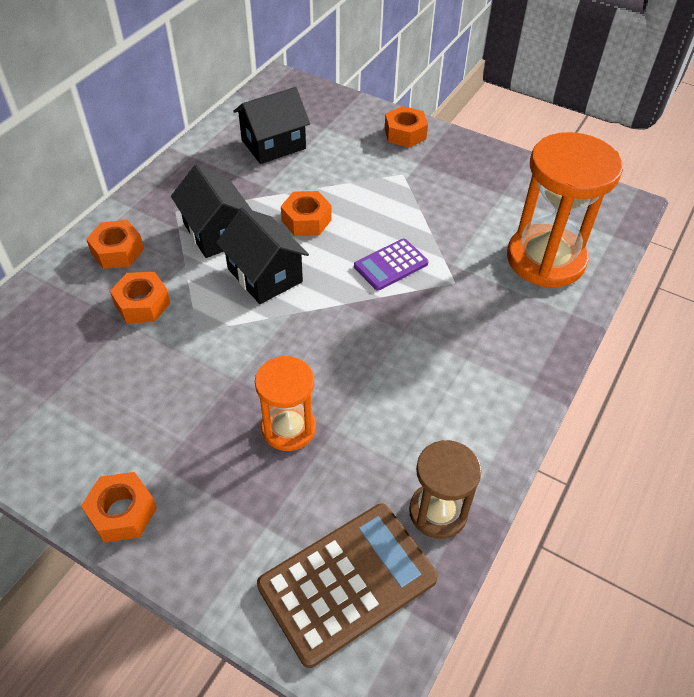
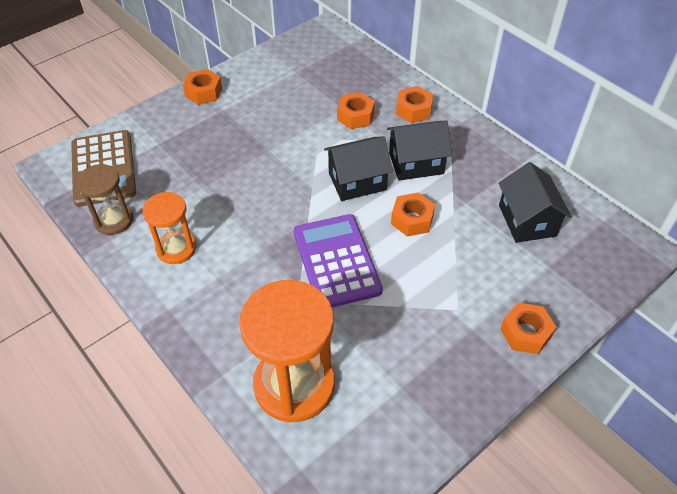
camera: 110 degrees right, 0 degrees up
orange hourglass [255,356,316,451] -> orange hourglass moved to [142,192,196,264]
purple calculator [354,239,429,291] -> purple calculator [294,214,383,308], size x1.76

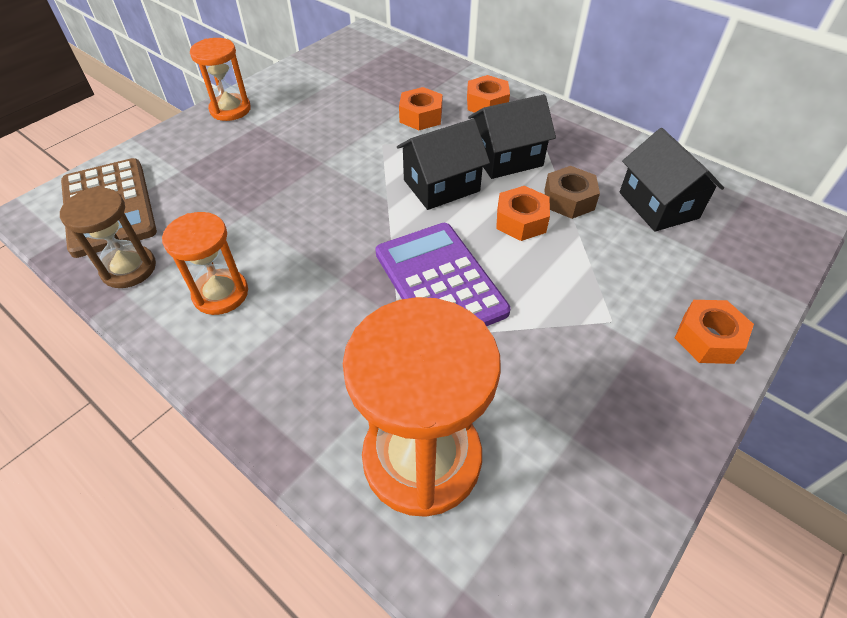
camera: 10 degrees left, 0 degrees up
orange nut [183,69,222,105] -> orange hourglass [190,38,251,121]
none -> brown nut [544,166,600,219]

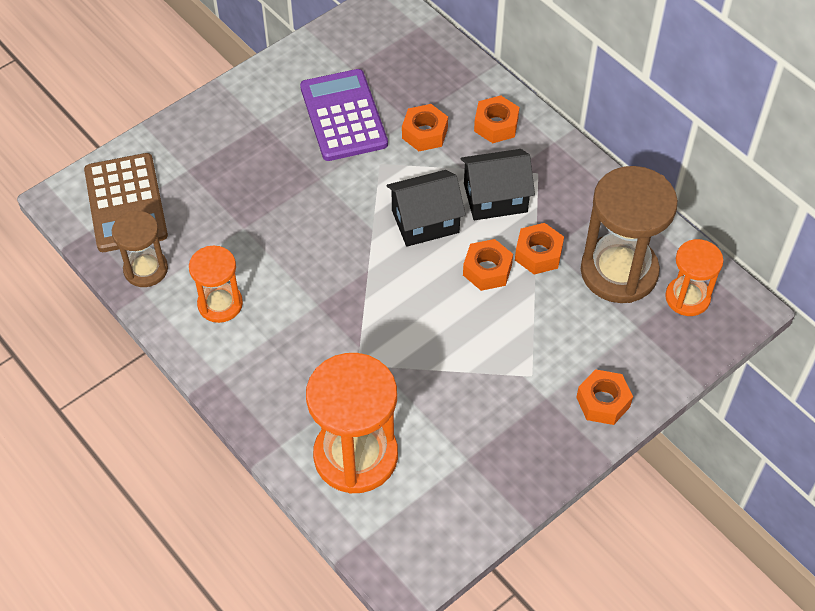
camera: 10 degrees right, 5 degrees up
orange hourglass [190,38,251,121] -> orange hourglass moved to [665,239,723,316]
purple calculator [375,223,511,327] -> purple calculator moved to [300,69,388,161]
brown nut [544,166,600,219] -> orange nut [515,223,564,275]
black house [619,128,724,232] -> brown hourglass [581,166,678,303]

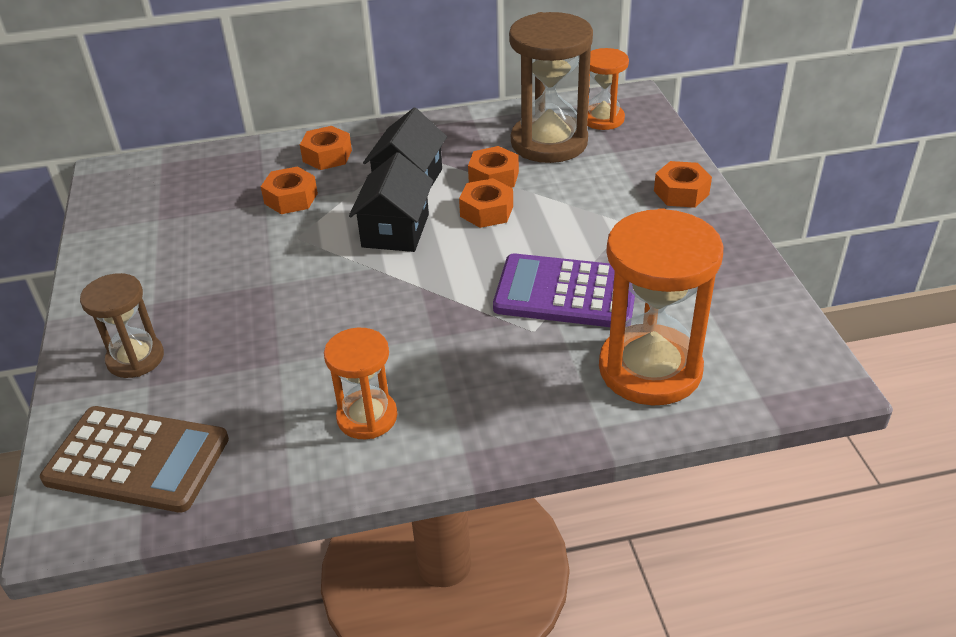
camera: 60 degrees left, 15 degrees down
brown hourglass [112,211,168,287] -> brown hourglass moved to [80,273,164,378]
purple calculator [300,69,388,161] -> purple calculator moved to [493,253,635,327]

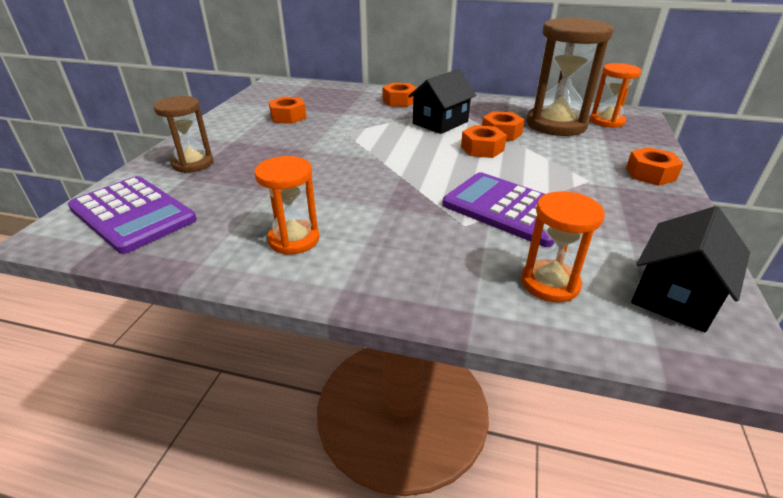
camera: 25 degrees right, 5 degrees down
brown calculator [40,406,229,513] -> purple calculator [68,176,197,254]
orange nut [261,166,318,214] -> orange nut moved to [268,97,306,124]
black house [349,152,433,252] -> black house moved to [631,206,750,332]
orange hourglass [599,208,723,406] -> orange hourglass [521,191,605,303], size x0.57

